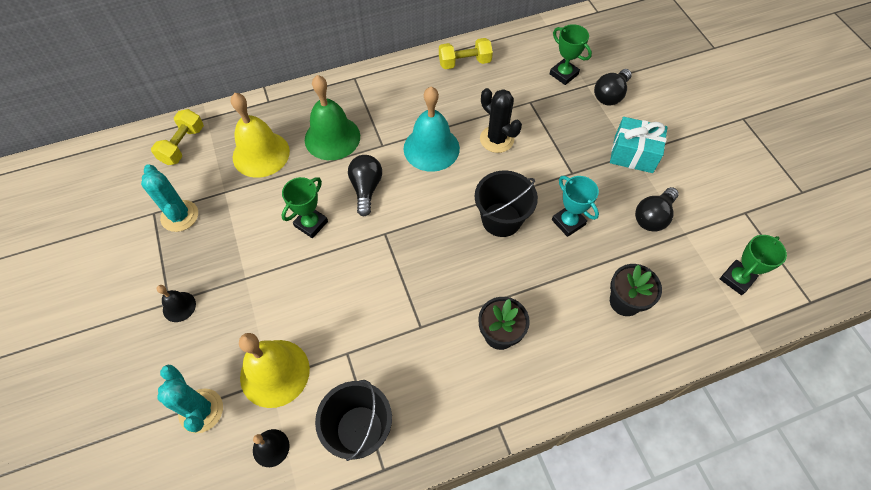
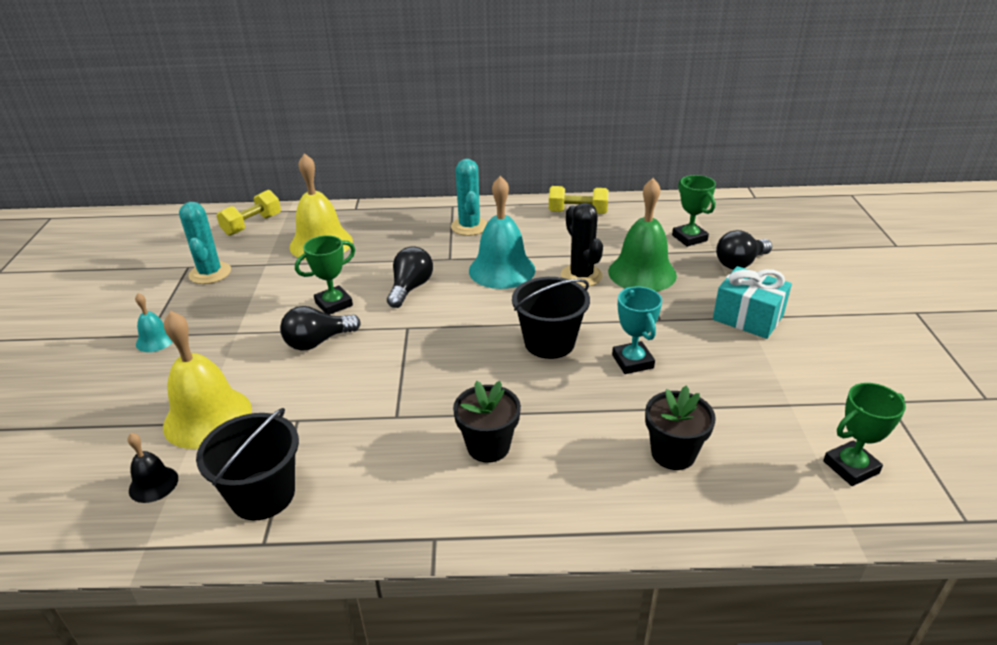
camera: 20 degrees right, 25 degrees down
black bell [157,285,196,322] -> turquoise bell [135,293,173,352]
turquoise cactus [157,365,223,433] -> turquoise cactus moved to [451,159,488,236]
green bell [305,75,360,160] -> green bell moved to [608,178,677,292]
black light bulb [635,187,679,232] -> black light bulb moved to [280,306,361,351]

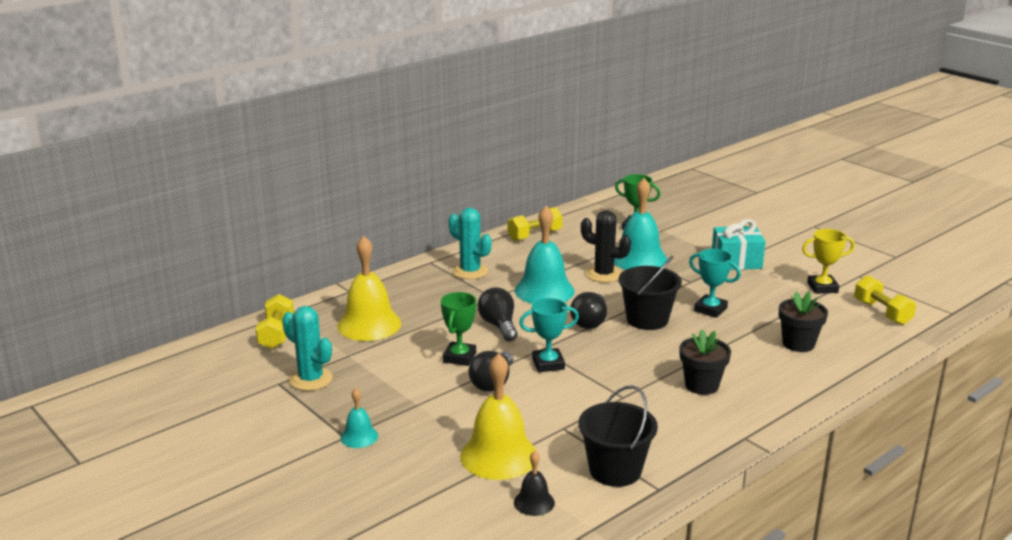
camera: 40 degrees left, 10 degrees down
green bell [608,178,677,292] -> turquoise bell [614,178,668,270]
black light bulb [716,230,772,269] -> black light bulb moved to [570,292,607,329]
green trophy [823,383,906,486] -> yellow dumbbell [854,275,916,325]
none -> turquoise trophy [519,298,579,372]
none -> yellow trophy [802,229,855,294]

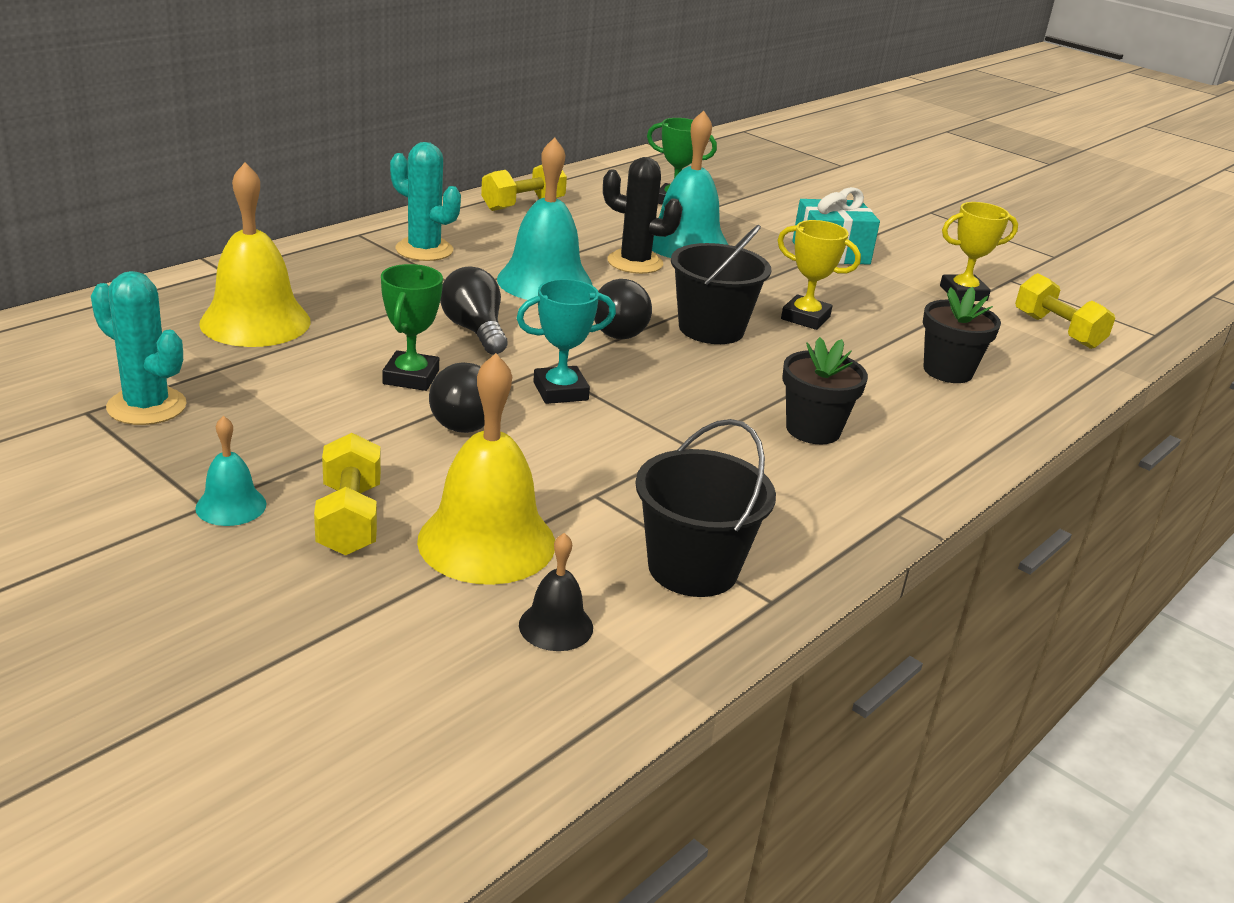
camera: 10 degrees left, 5 degrees up
yellow dumbbell [255,294,294,349] -> yellow dumbbell moved to [314,433,381,555]
turquoise trophy [689,249,741,318] -> yellow trophy [778,220,861,330]

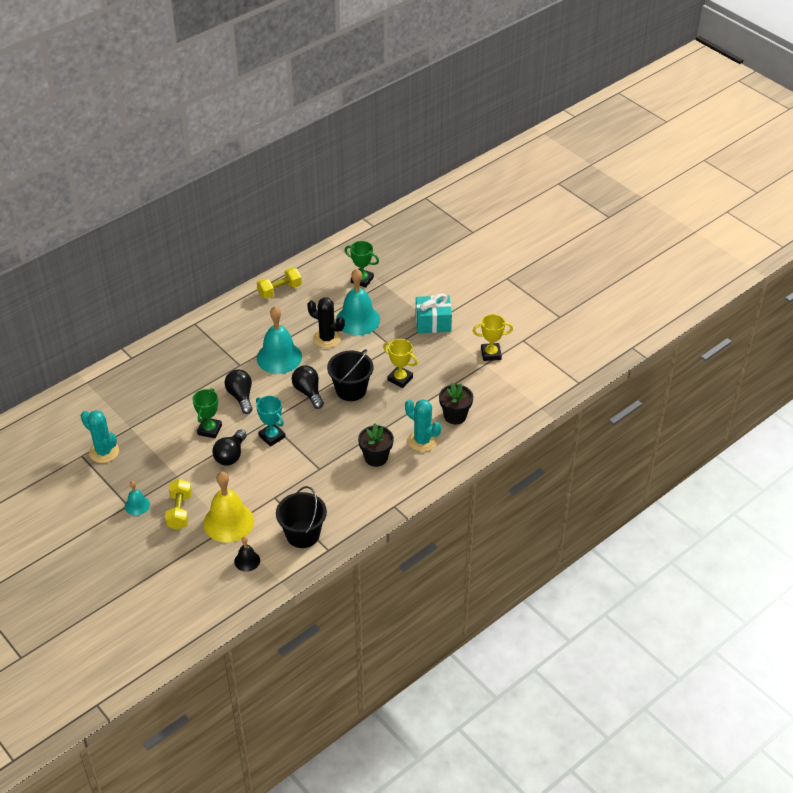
camera: 10 degrees right, 15 degrees up
yellow bell [199,163,311,347] -> none
turquoise cactus [390,142,461,261] -> turquoise cactus moved to [405,399,441,452]
turquoise trophy [516,279,616,404] -> turquoise trophy turned 60 degrees clockwise [256,396,286,447]
black light bulb [594,279,652,339] -> black light bulb turned 135 degrees clockwise [292,365,324,409]
yellow dumbbell [1015,273,1115,349] -> none

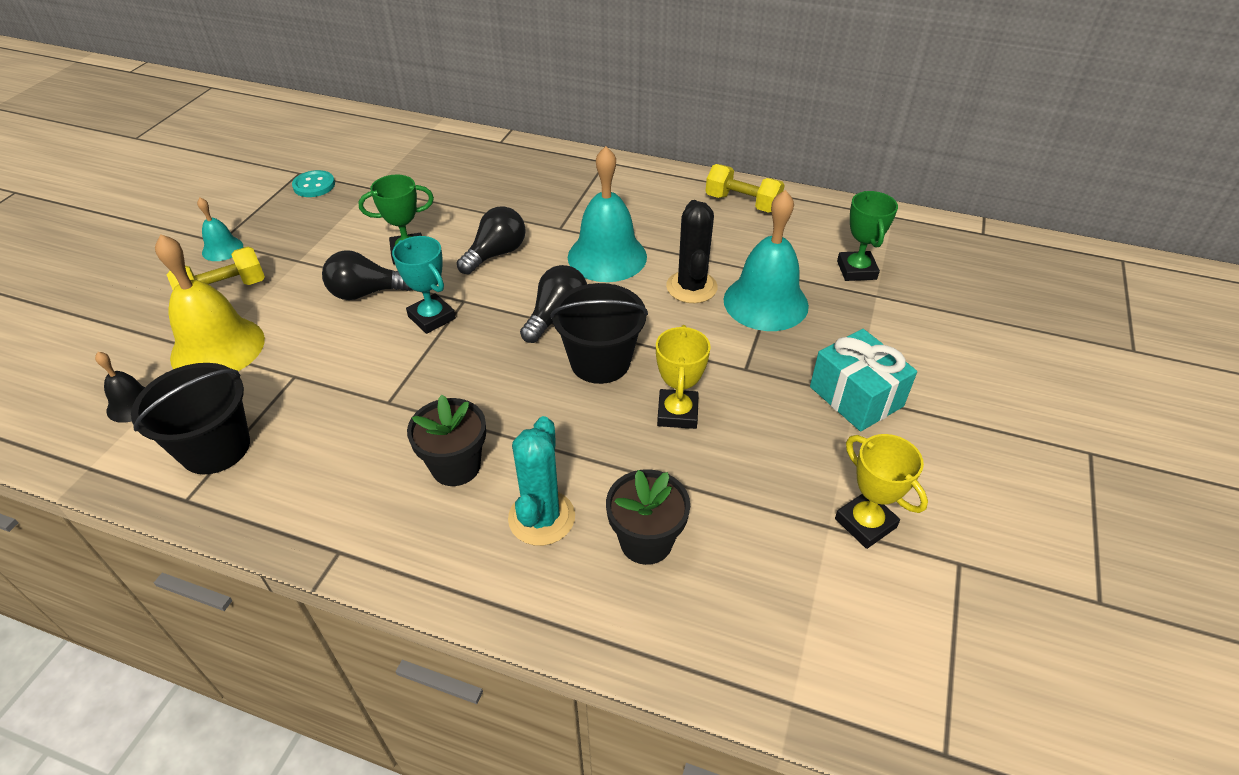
camera: 60 degrees right, 0 degrees up
turquoise cactus [81,410,119,463] -> turquoise button [292,170,335,197]
turquoise trophy [256,396,286,447] -> turquoise trophy turned 60 degrees counterclockwise [392,236,456,334]

